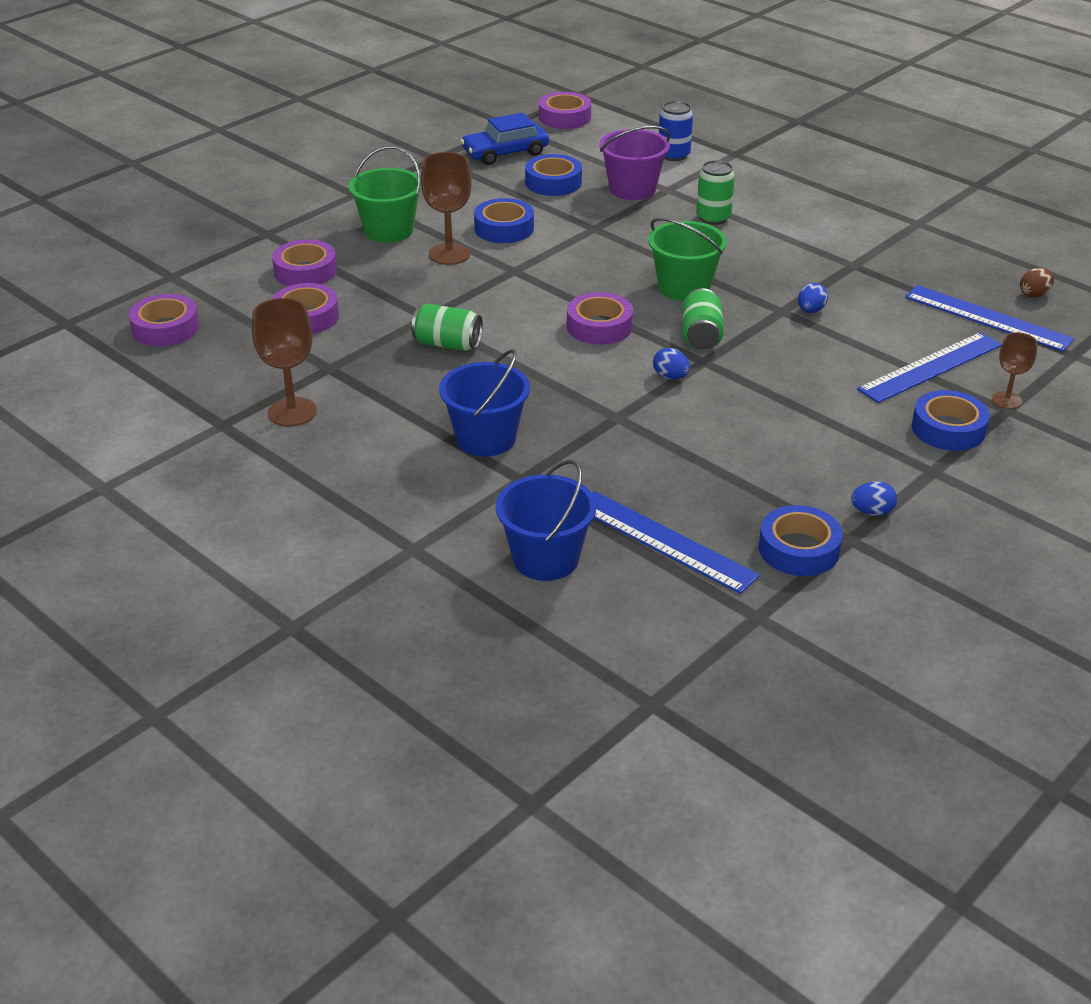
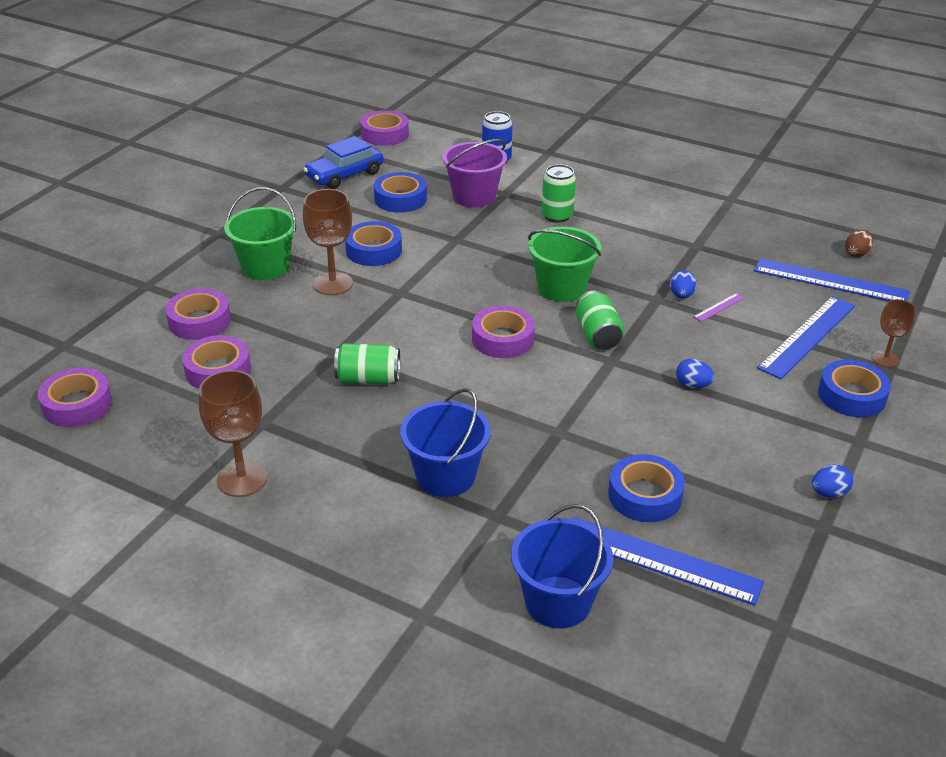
camera: 15 degrees left, 0 degrees up
blue egg [653,348,690,379] -> blue egg moved to [676,359,715,388]
blue tape [759,505,842,576] -> blue tape moved to [608,454,685,522]
none -> purple ruler [693,293,744,322]

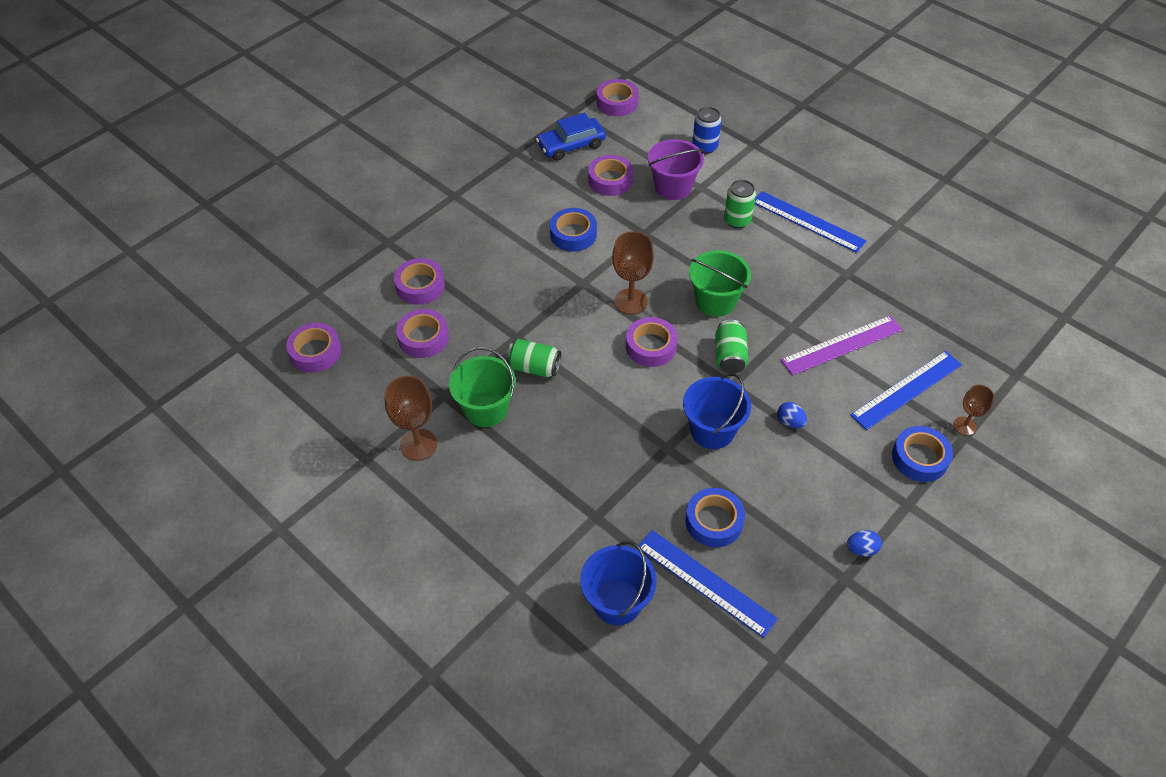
camera: 15 degrees right, 15 degrees up
green bucket [224,187,297,280] -> green bucket moved to [449,347,516,427]
brown goblet [303,189,353,295] -> brown goblet moved to [612,231,654,315]
blue tape [374,172,427,213] -> purple tape [588,155,633,196]
blue bucket [400,388,491,497] -> blue bucket moved to [683,373,751,449]
blue egg [670,270,697,298] -> none
purple ruler [693,293,744,322] -> purple ruler [781,315,903,376], size x2.36
blue ruler [754,258,910,302] -> blue ruler moved to [755,191,866,253]
brown egg [845,230,873,257] -> none

